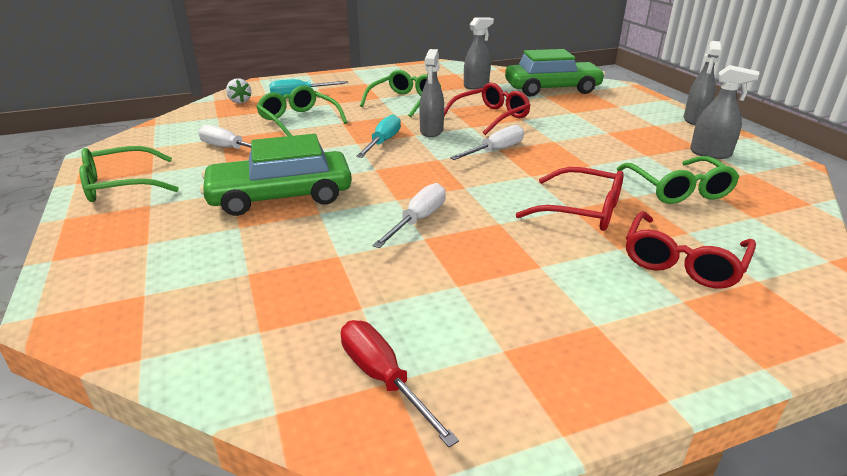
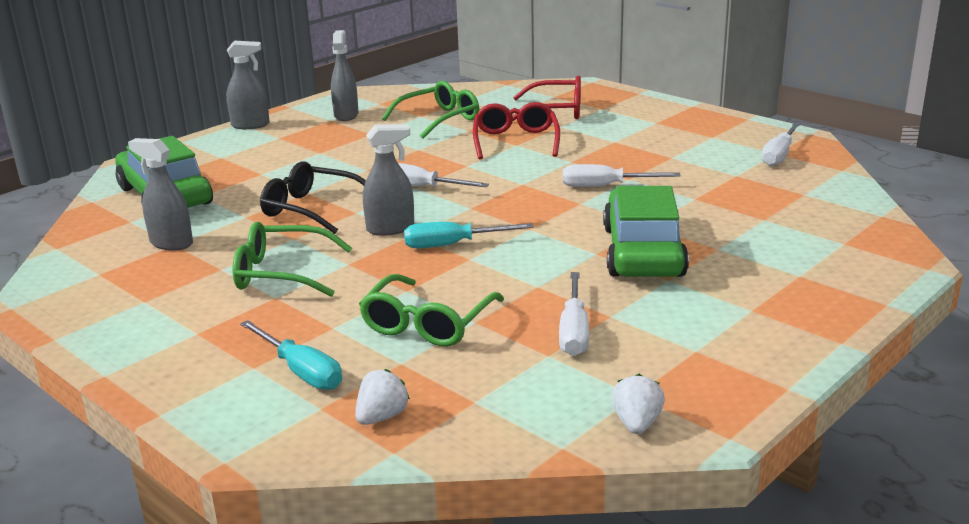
camera: 115 degrees left, 5 degrees down
green glasses [80,146,179,202] -> none
green car [200,134,352,216] -> green car turned 135 degrees counterclockwise [603,186,689,277]
red screwdriver [341,320,459,447] -> white screwdriver [761,122,801,166]
red glasses [444,83,531,135] -> black glasses [260,161,366,234]
none -> white strawberry [611,374,665,434]

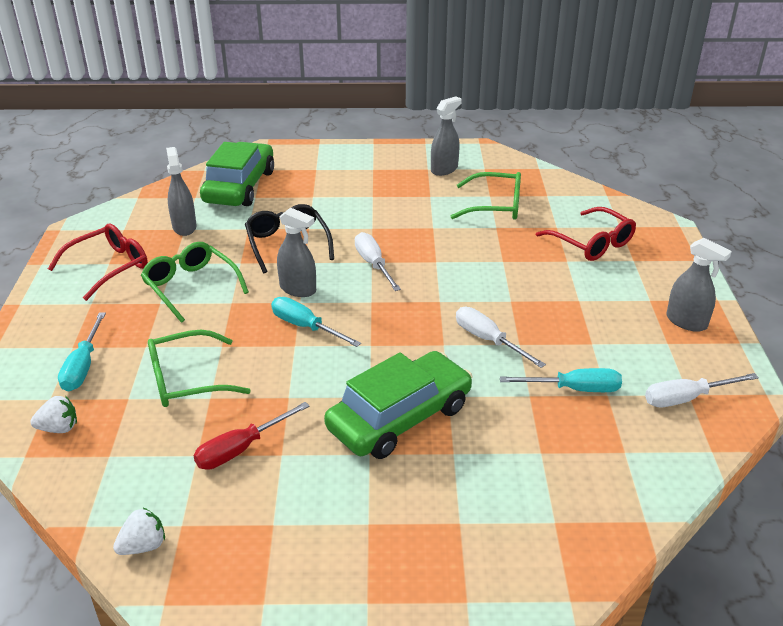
camera: 45 degrees right, 10 degrees up
grey spray bottle [226,41,270,129] -> grey spray bottle moved to [667,238,732,332]
red glasses [473,102,560,160] -> red glasses moved to [48,224,148,301]
white screwdriver [559,272,589,356] -> red screwdriver [193,402,309,470]
none -> turquoise screwdriver [500,368,622,392]

